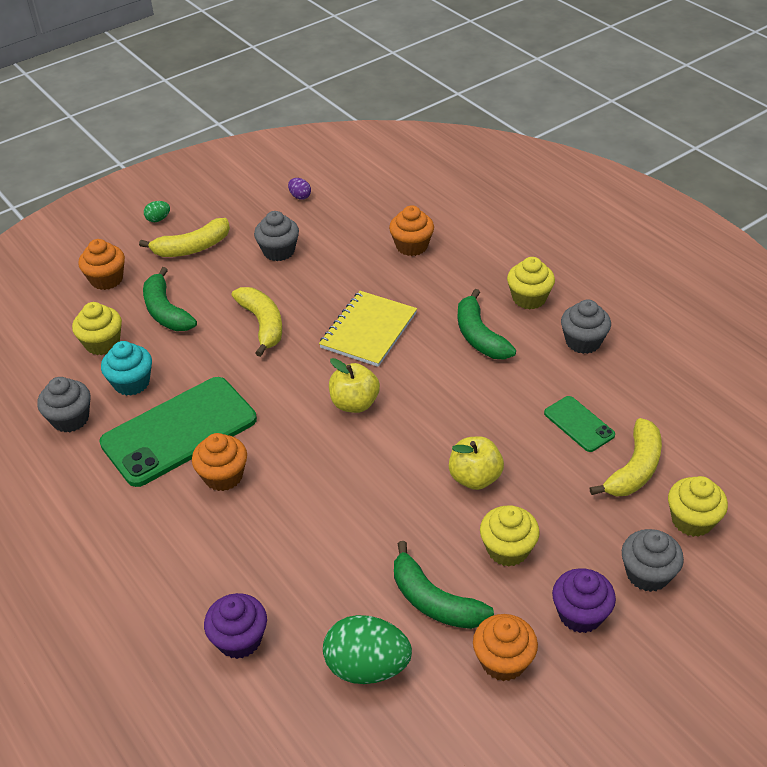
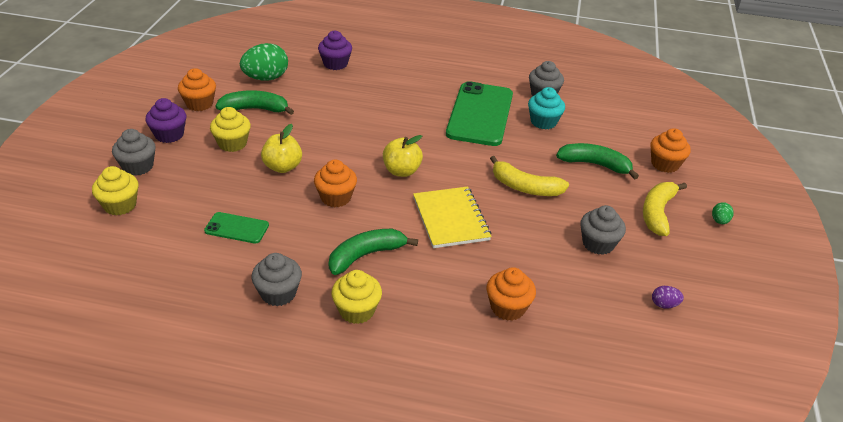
camera: 135 degrees right, 5 degrees down
yellow cupcake [72,302,122,355] -> none
orange cupcake [192,433,247,491] -> orange cupcake moved to [314,160,357,207]
green banana [458,289,516,360] -> green banana turned 60 degrees counterclockwise [328,229,418,275]
yellow banana [589,418,662,497] -> none

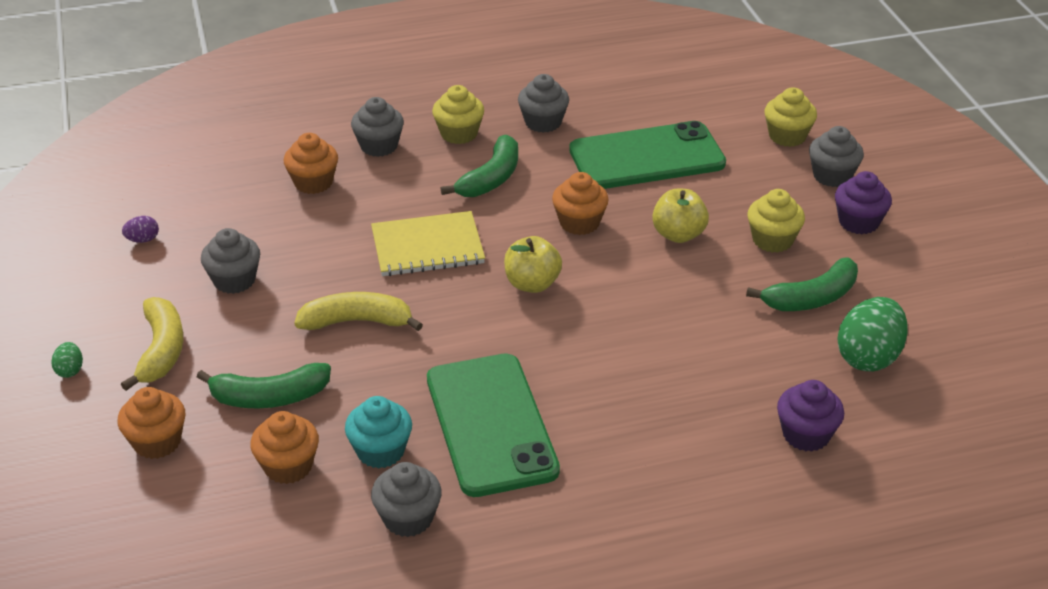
camera: 155 degrees right, 0 degrees up
orange cupcake [178,68,216,111] -> orange cupcake moved to [250,411,319,484]
green phone [204,212,269,244] -> green phone [569,121,726,189], size x2.11
yellow notebook [413,187,492,248] -> yellow notebook turned 60 degrees counterclockwise [371,211,485,276]
none -> grey cupcake [351,97,404,157]

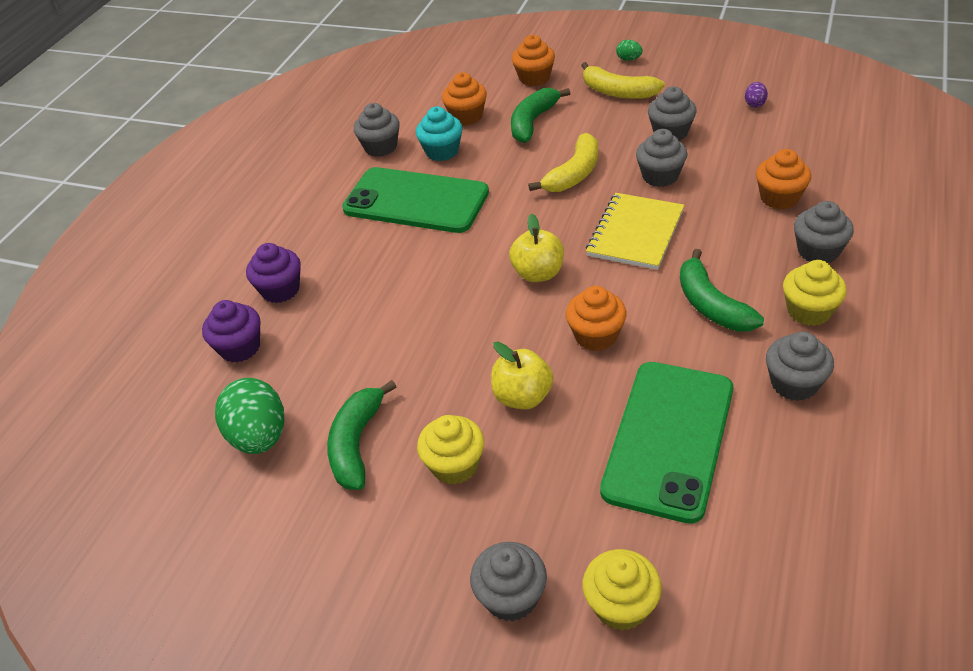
camera: 130 degrees right, 5 degrees up
purple cupcake [835,171,892,234] -> purple cupcake moved to [246,243,301,303]
none -> grey cupcake [636,129,688,187]

